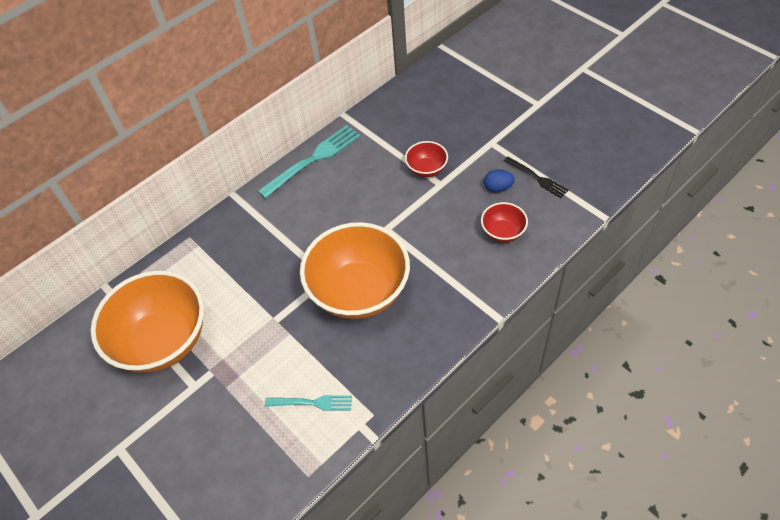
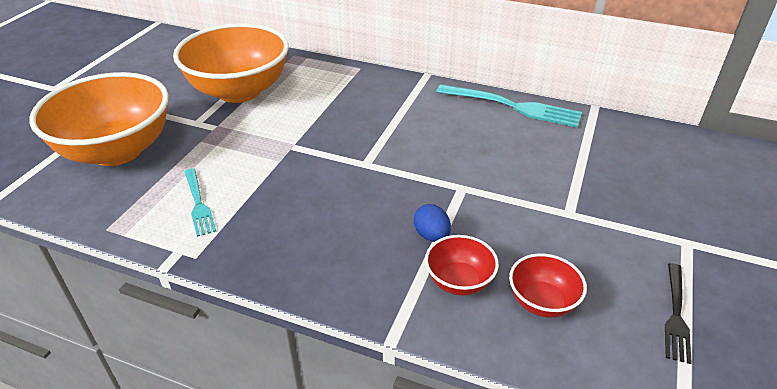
camera: 60 degrees right, 15 degrees down
orange bowl [300,222,410,319] -> orange bowl moved to [29,72,169,166]
red bowl [405,141,448,177] -> red bowl moved to [425,235,499,296]
blue egg [484,169,515,193] -> blue egg moved to [414,204,451,242]

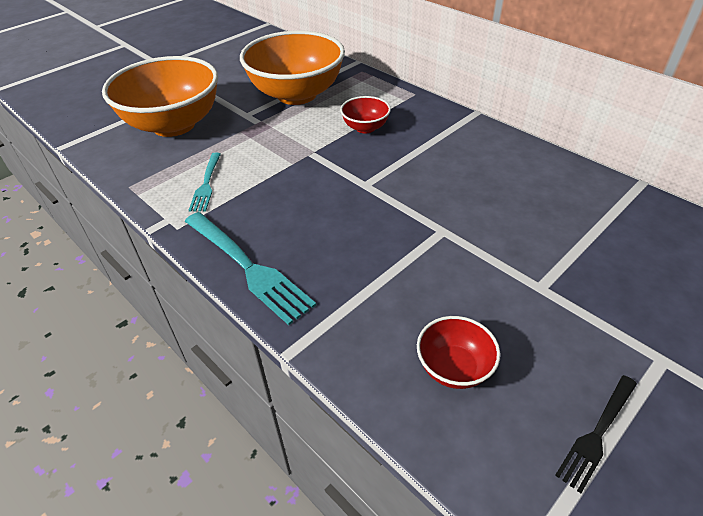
camera: 25 degrees right, 5 degrees up
blue egg [414,204,451,242] -> none
red bowl [425,235,499,296] -> red bowl moved to [340,96,391,134]
turquoise fork [436,84,582,128] -> turquoise fork moved to [185,212,316,325]

